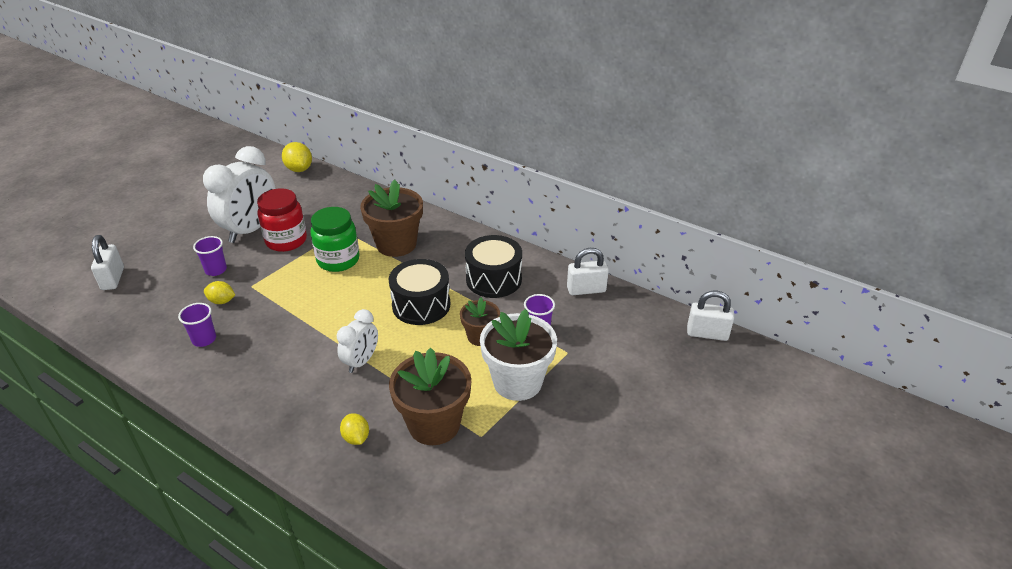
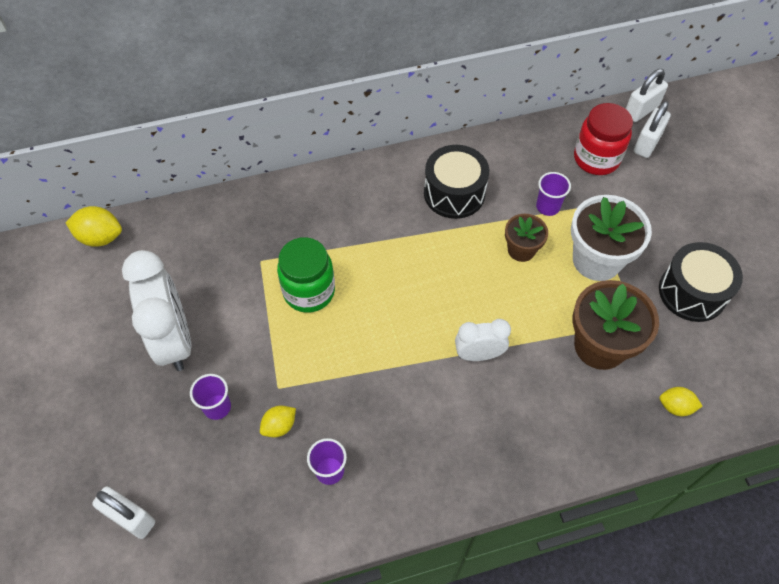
camera: 50 degrees left, 20 degrees up
red jar [257,188,307,252] -> red jar moved to [574,103,633,175]
white clock [337,309,378,373] -> white clock turned 75 degrees counterclockwise [455,319,511,361]
yellow lemon [340,413,369,445] -> yellow lemon moved to [660,387,702,416]
brown flower pot [360,179,423,257] -> none
black drum [389,259,450,325] -> black drum moved to [659,242,743,322]
white padlock [567,248,609,295] -> white padlock moved to [634,101,671,158]

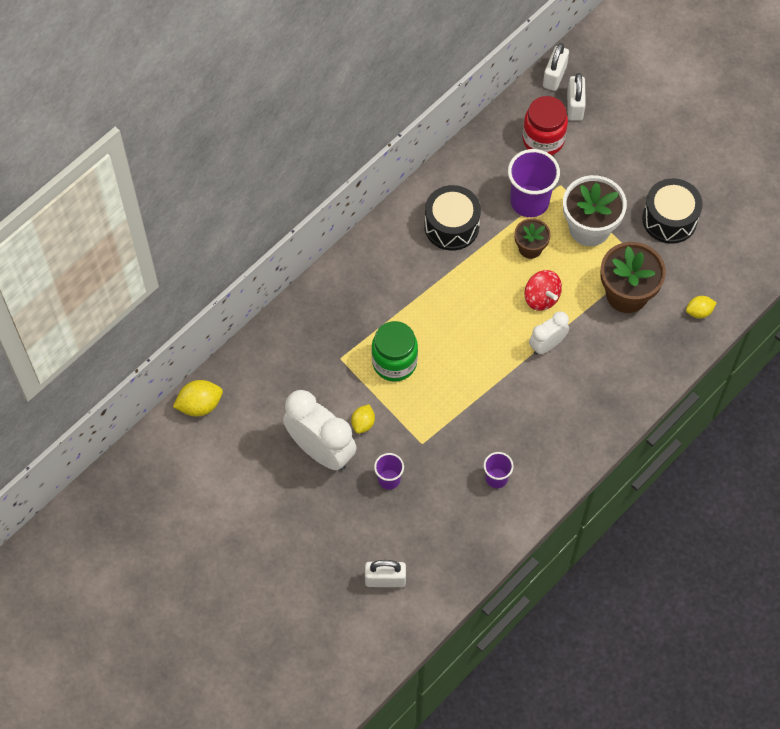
camera: 30 degrees left, 5 degrees up
yellow lemon [260,406,296,437] -> yellow lemon moved to [351,404,375,434]
purple cup [536,172,571,216] -> purple cup [508,149,560,217], size x1.85
none -> red spinning top [525,270,562,311]

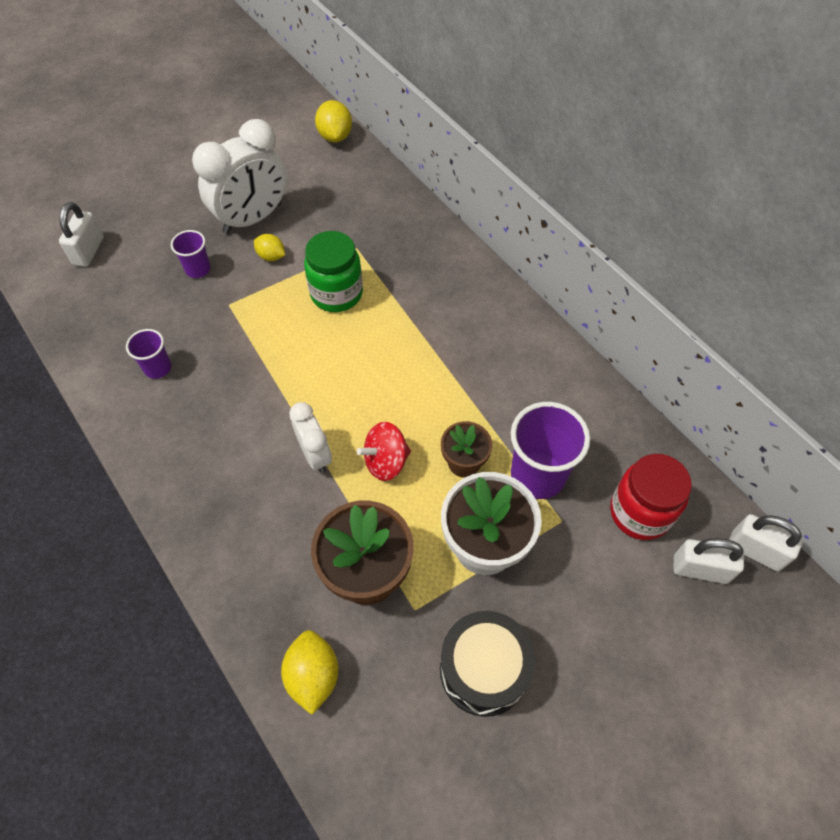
camera: 100 degrees right, 5 degrees down
black drum [424,185,481,251] -> none
yellow lemon [686,296,717,318] -> yellow lemon [281,630,339,715], size x1.55

